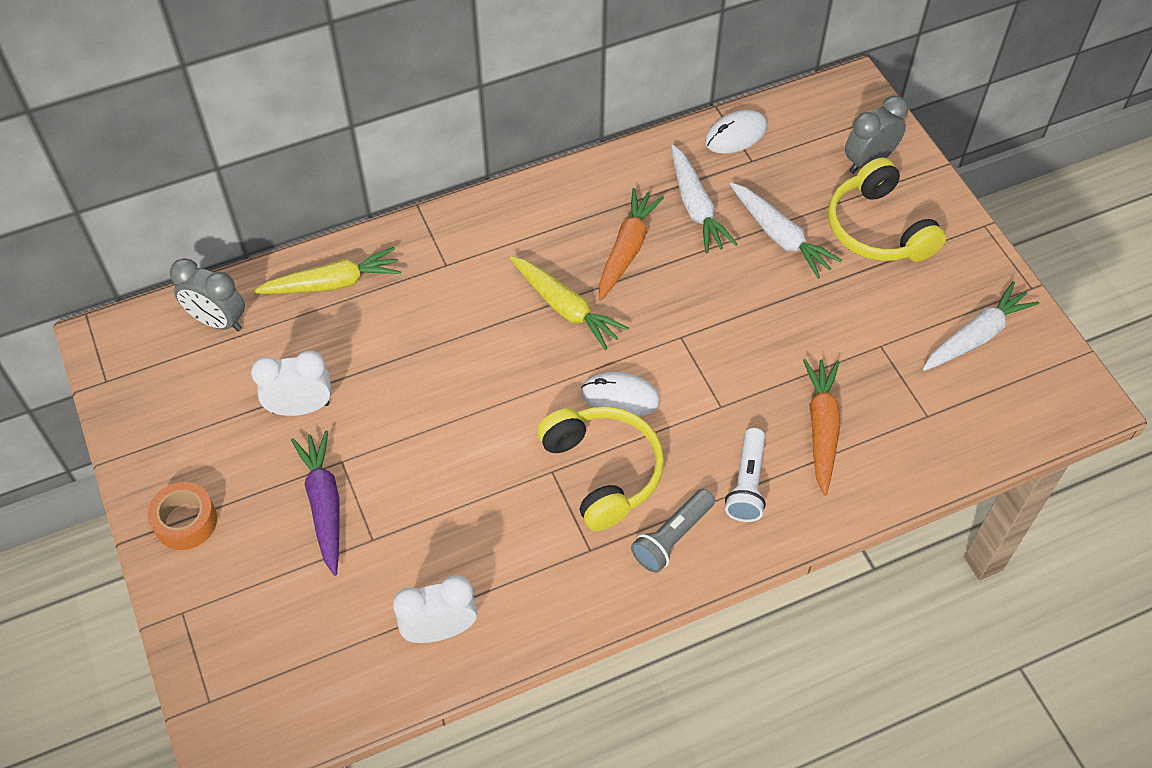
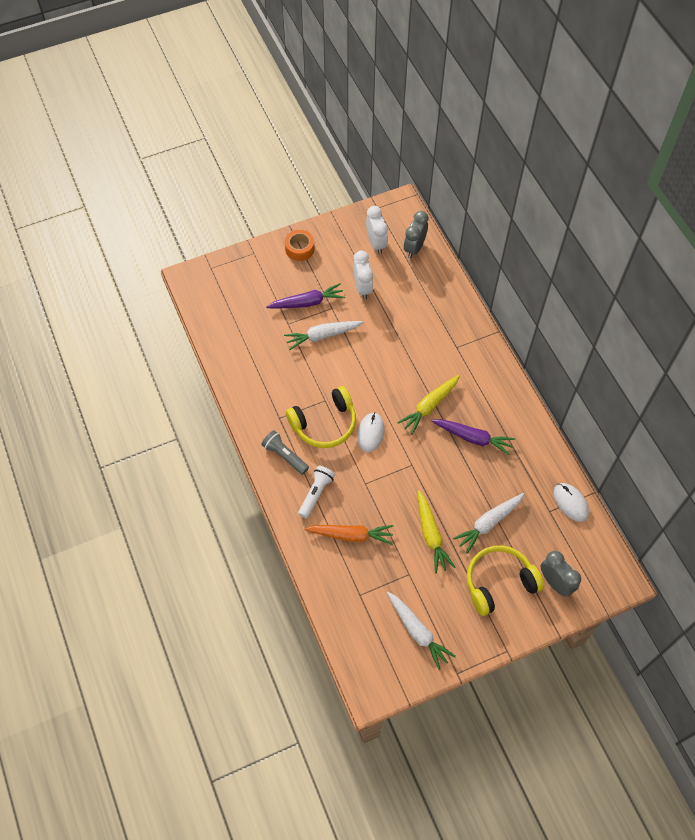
camera: 90 degrees right, 5 degrees up
yellow carrot [253,247,401,294] -> yellow carrot moved to [418,490,456,573]
white clock [393,575,477,643] -> white clock moved to [366,206,388,254]
orange carrot [599,188,664,300] -> purple carrot [432,419,515,456]
white carrot [671,145,737,253] -> white carrot moved to [284,321,363,350]
white flashlight [725,428,766,522] -> white flashlight turned 105 degrees clockwise [298,466,335,518]

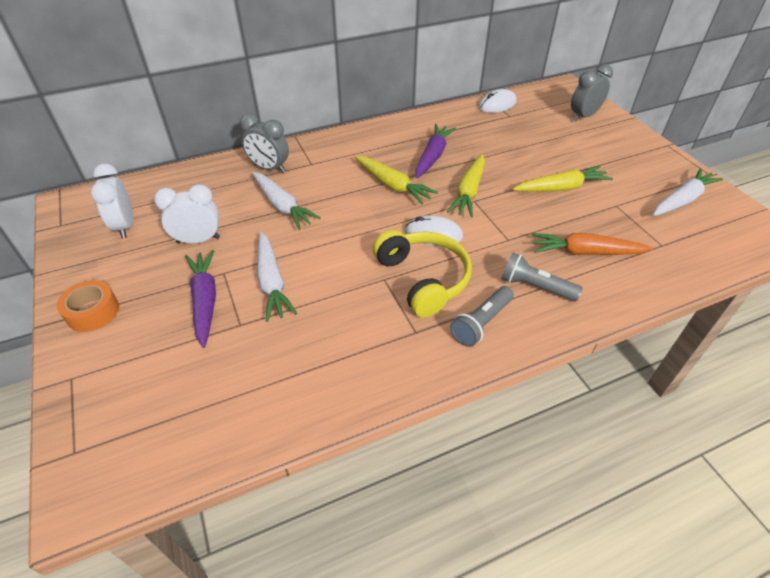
camera: 90 degrees left, 15 degrees down
white flashlight [298,466,335,518] -> grey flashlight [501,253,583,302]
orange carrot [304,525,393,545] -> orange carrot turned 90 degrees counterclockwise [531,233,653,255]
white clock [366,206,388,254] -> white clock turned 90 degrees counterclockwise [91,164,133,238]
grey clock [404,211,429,258] -> grey clock moved to [240,114,289,173]
white carrot [453,493,524,554] -> white carrot moved to [252,172,321,230]
yellow headphones [467,545,544,616] -> none
none -> yellow carrot [447,154,485,217]

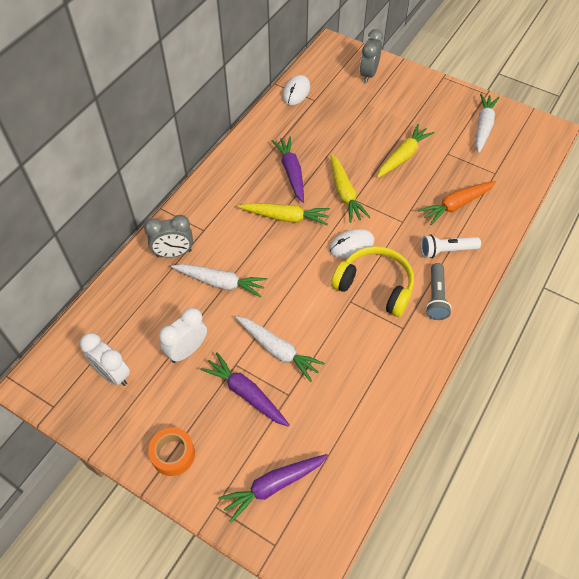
camera: 35 degrees left, 10 degrees up
grey flashlight [501,253,583,302] -> white flashlight [421,234,481,258]
none -> purple carrot [218,454,328,523]

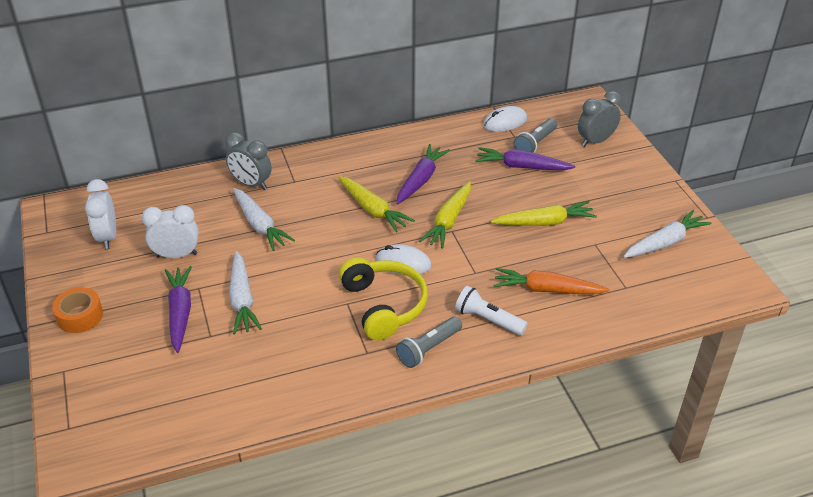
camera: 40 degrees right, 15 degrees down
purple carrot [218,454,328,523] -> purple carrot moved to [475,147,575,170]
none -> grey flashlight [514,118,557,153]

